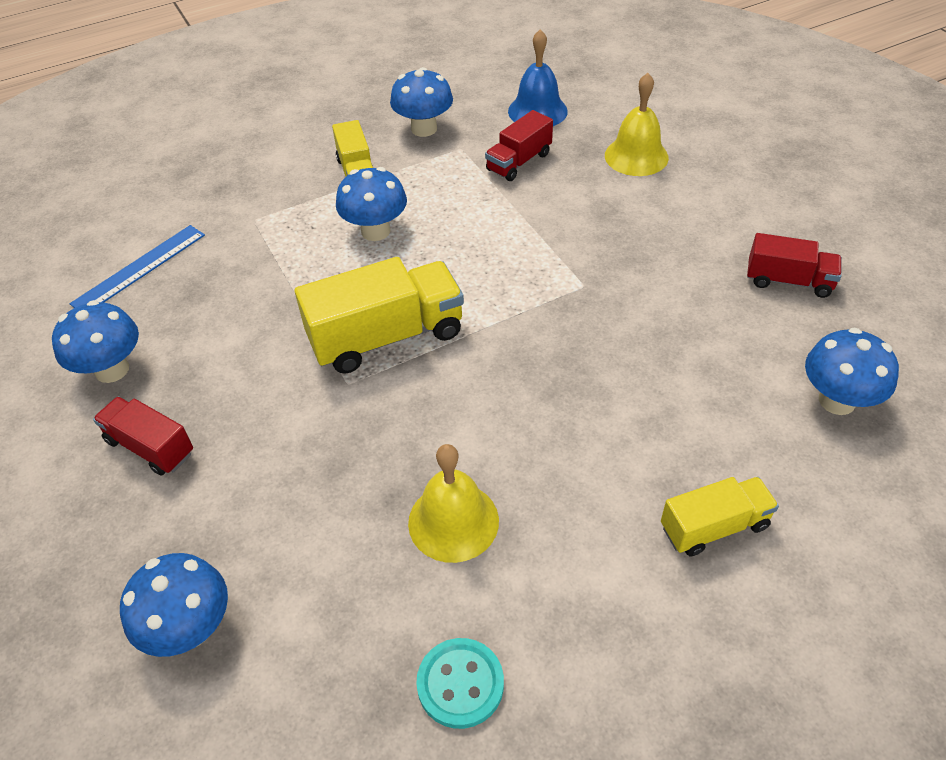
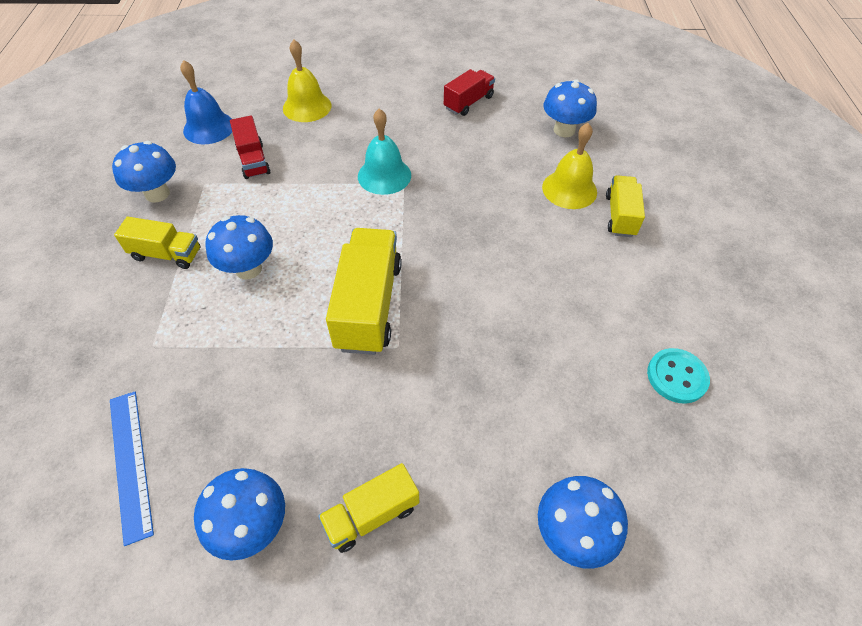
camera: 65 degrees left, 5 degrees up
red truck [93,396,193,476] -> yellow truck [318,463,419,553]
yellow bell [408,444,499,563] -> yellow bell moved to [542,123,597,209]
none -> turquoise bell [358,108,411,195]

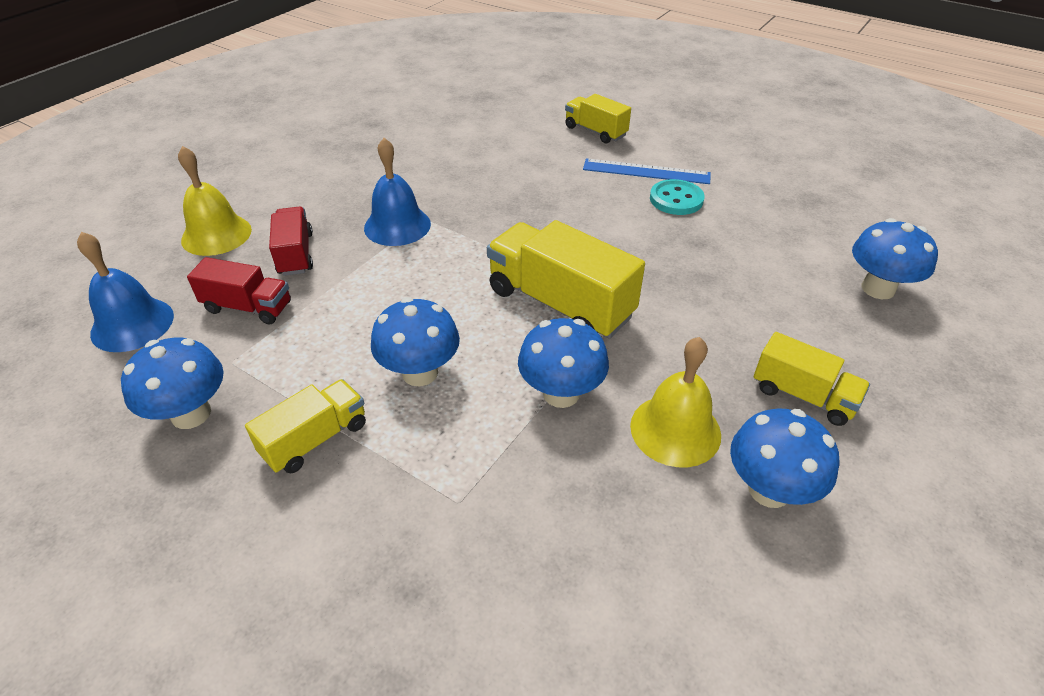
camera: 55 degrees left, 10 degrees down
blue ruler [110,392,154,546] -> blue ruler moved to [583,159,711,184]
yellow truck [318,463,419,553] -> yellow truck turned 60 degrees counterclockwise [754,332,870,426]
turquoise bell [358,108,411,195] -> blue bell [364,138,431,246]
red truck [444,69,495,116] -> red truck moved to [269,206,313,276]
yellow bell [542,123,597,209] -> yellow bell moved to [630,337,721,467]
blue mushroom [543,79,597,137] -> blue mushroom moved to [518,318,609,408]
turquoise button [647,348,710,404] -> turquoise button moved to [650,179,705,215]

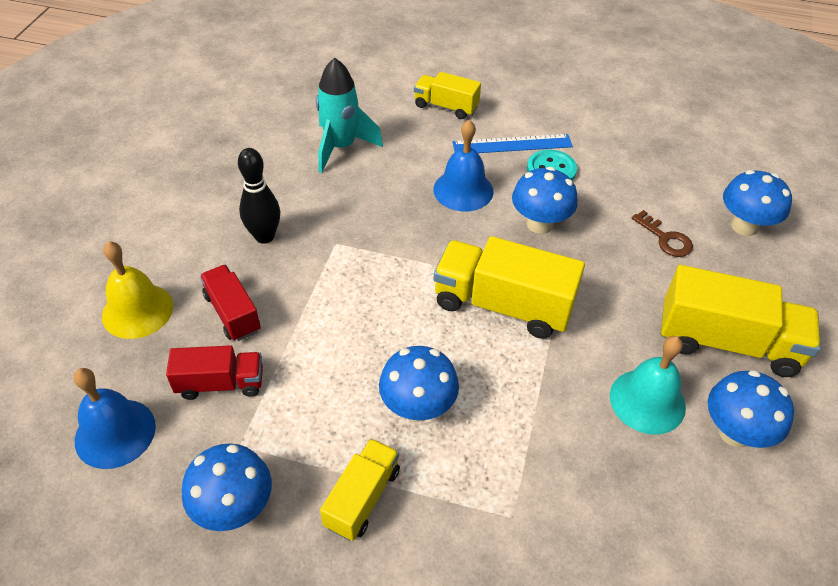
camera: 20 degrees left, 5 degrees up
blue bell [364,138,431,246] -> blue bell moved to [433,120,494,211]
blue mushroom [518,318,609,408] -> blue mushroom moved to [512,167,578,234]
yellow bell [630,337,721,467] -> turquoise bell [610,336,686,435]
yellow truck [754,332,870,426] -> yellow truck [661,265,820,377], size x1.71
none -> black bowling pin [238,148,280,244]
none -> turquoise rocket [316,58,383,173]
none -> brown key [632,210,693,257]

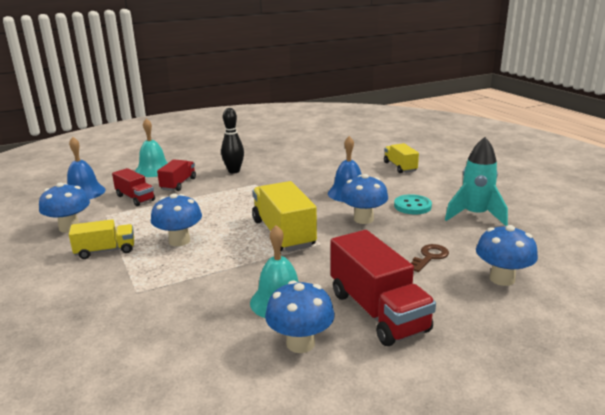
camera: 50 degrees right, 25 degrees down
yellow bell [102,241,173,339] -> turquoise bell [135,118,168,177]
turquoise rocket [316,58,383,173] -> turquoise rocket moved to [445,137,508,226]
blue ruler [452,134,573,153] -> none
brown key [632,210,693,257] -> brown key turned 150 degrees counterclockwise [411,244,449,272]
yellow truck [661,265,820,377] -> red truck [331,230,436,346]

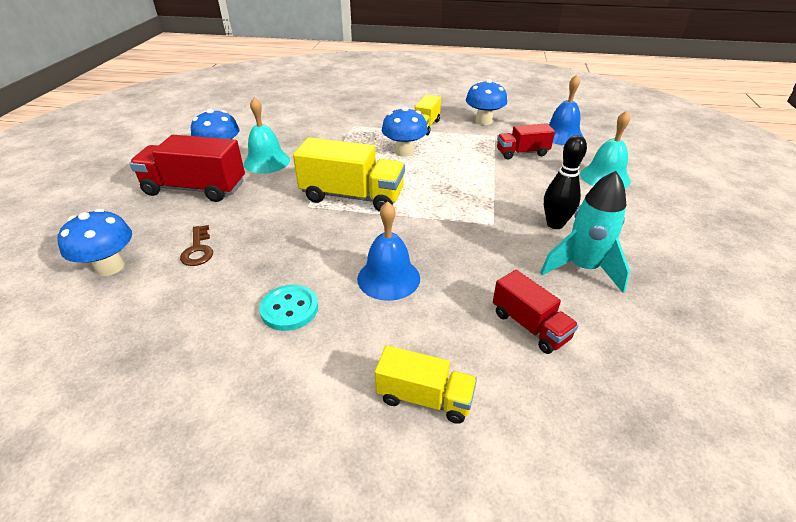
camera: 125 degrees right, 15 degrees up
red truck [157,159,196,191] -> red truck moved to [493,270,579,354]
blue mushroom [341,174,388,224] -> none
turquoise rocket [445,137,508,226] -> turquoise rocket moved to [540,171,630,293]

